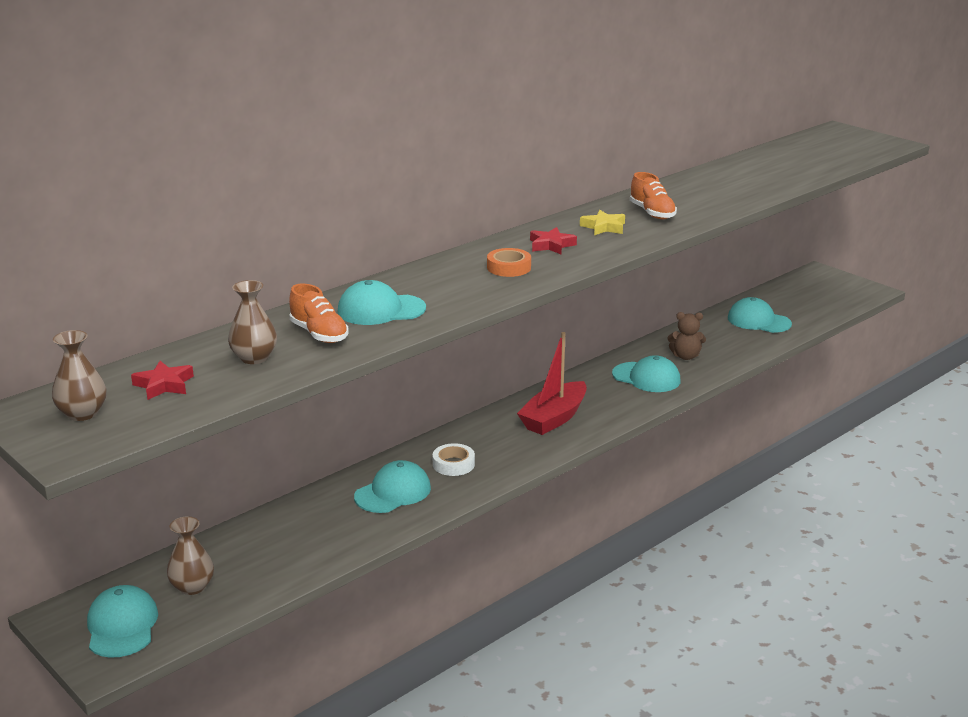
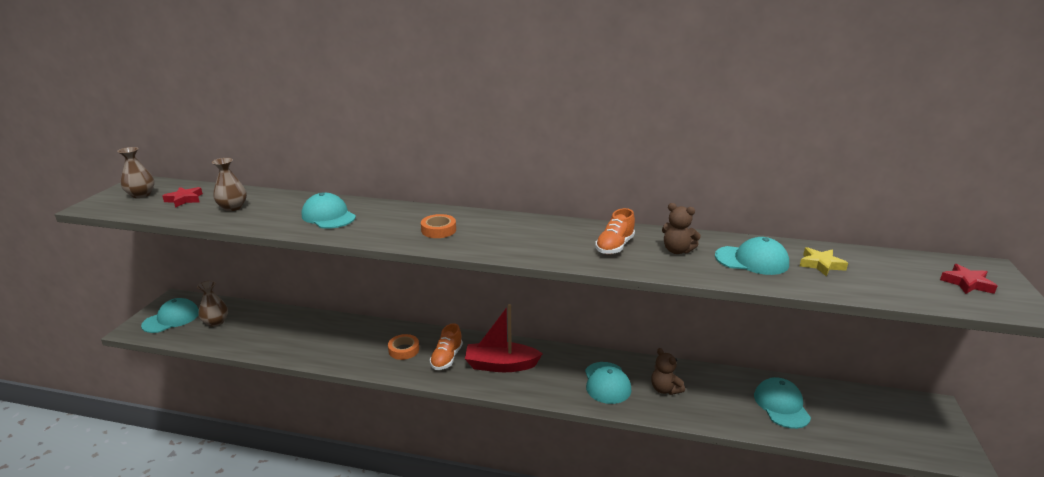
camera: 55 degrees right, 0 degrees up
orange shoe [289,284,349,343] -> orange shoe moved to [430,323,463,370]
turquoise cap [354,460,431,513] -> turquoise cap moved to [715,237,789,275]
white tape [432,443,475,476] -> orange tape [388,334,419,360]
red star [530,227,577,254] -> red star moved to [940,264,997,294]
yellow star [580,210,625,235] -> yellow star moved to [800,247,848,276]
none -> brown teddy bear [662,203,701,254]

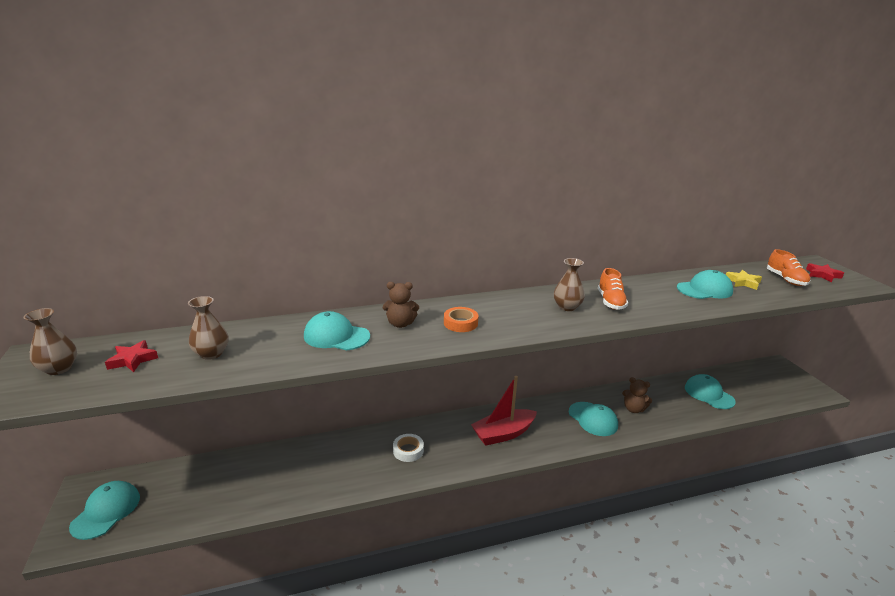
camera: 30 degrees left, 0 degrees up
brown vase [197,281,228,327] -> brown vase moved to [554,258,585,311]
orange tape [388,334,419,360] -> white tape [393,434,424,462]
orange shoe [430,323,463,370] -> orange shoe moved to [767,249,810,286]
brown teddy bear [662,203,701,254] -> brown teddy bear moved to [383,282,419,328]

